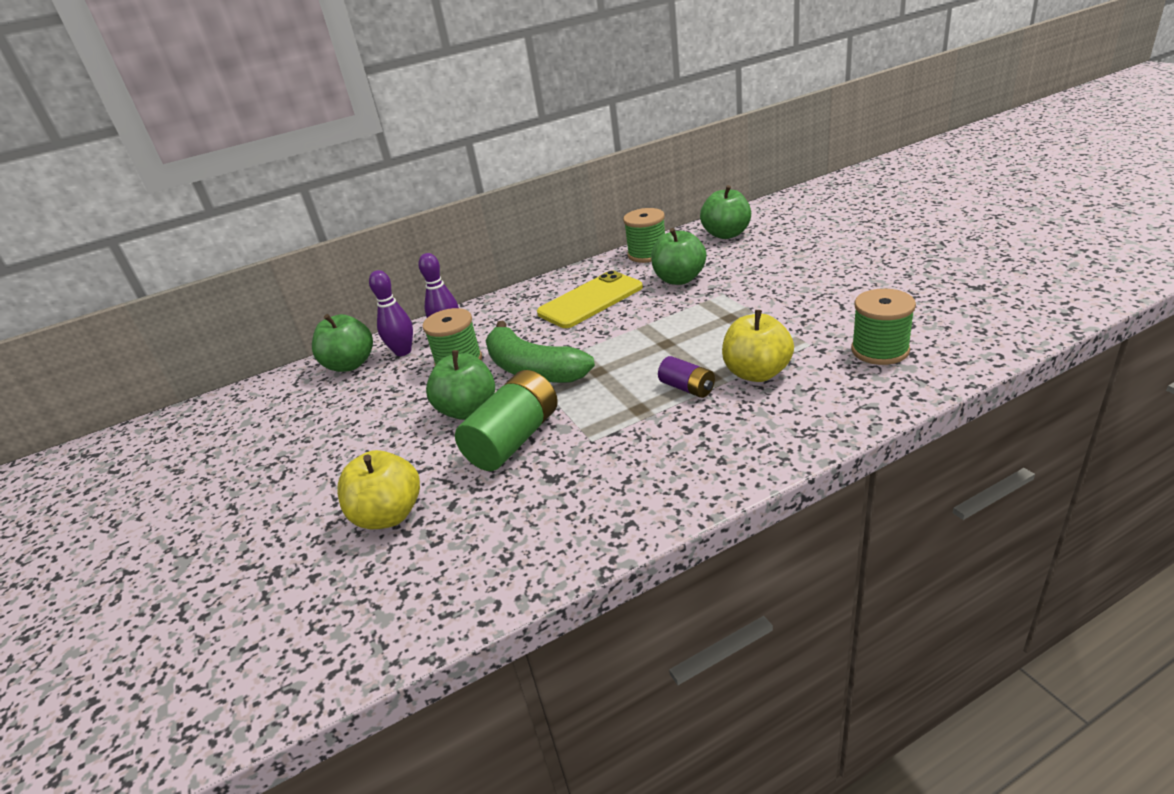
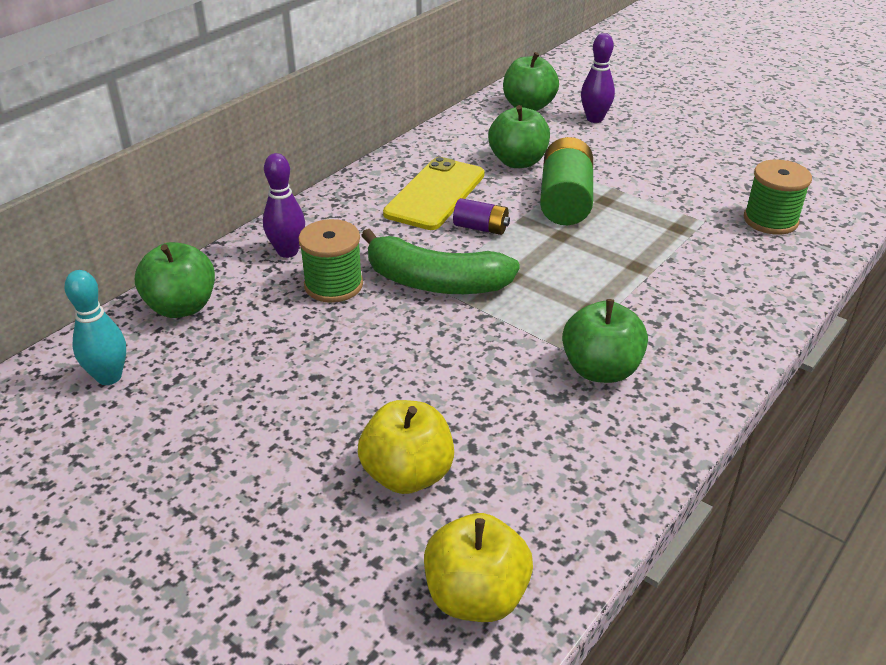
camera: 30 degrees left, 5 degrees up
purple bowling pin [369,270,413,356] -> purple bowling pin moved to [581,33,615,123]
green apple [426,350,495,420] -> green apple moved to [562,299,648,383]
green battery [455,370,558,471] -> green battery moved to [540,137,593,225]
green spool [623,208,665,263] -> none
purple battery [658,356,715,398] -> purple battery moved to [453,198,510,235]
yellow apple [722,310,794,382] -> yellow apple moved to [424,513,533,622]
none -> turquoise bowling pin [64,270,126,385]

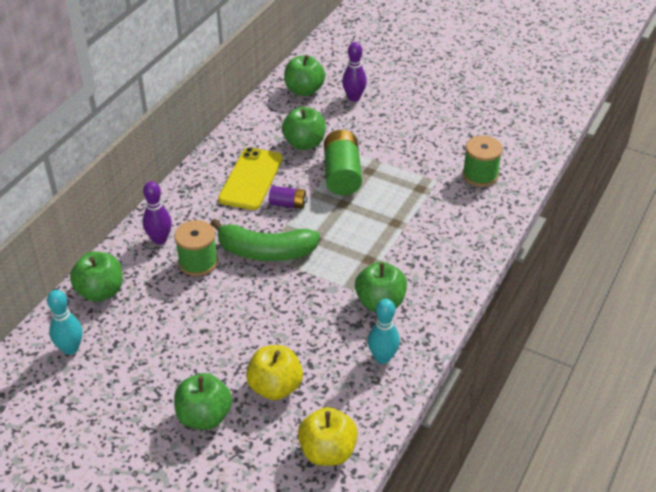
camera: 10 degrees left, 5 degrees up
none -> green apple [174,373,232,430]
none -> turquoise bowling pin [368,299,400,364]

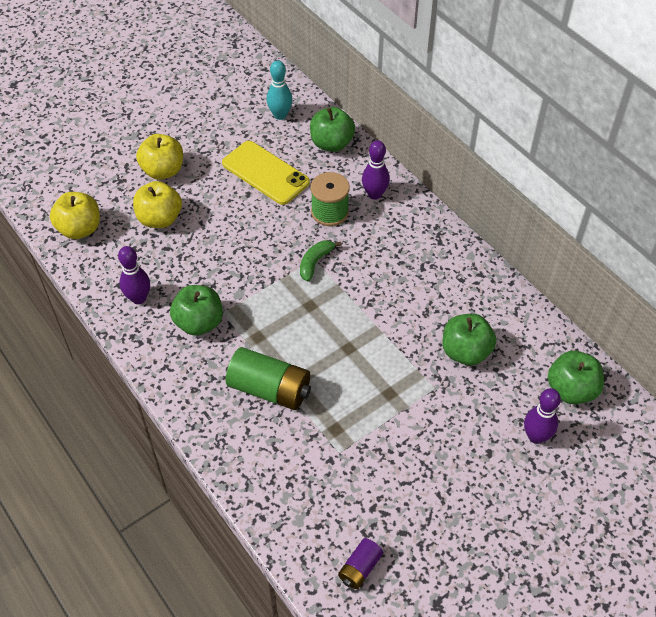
camera: 115 degrees right, 10 degrees up
green apple [174,373,232,430] -> yellow apple [136,134,183,180]
green banana [210,219,320,261] -> green banana [300,240,342,281], size x0.52
yellow phone [218,147,283,210] -> yellow phone moved to [222,141,310,205]
purple battery [269,186,308,209] -> purple battery moved to [338,538,383,589]
green battery [324,130,362,195] -> green battery moved to [226,347,311,410]
turquoise bowling pin [368,299,400,364] -> purple bowling pin [118,246,150,304]
green spool [462,136,503,187] -> none

